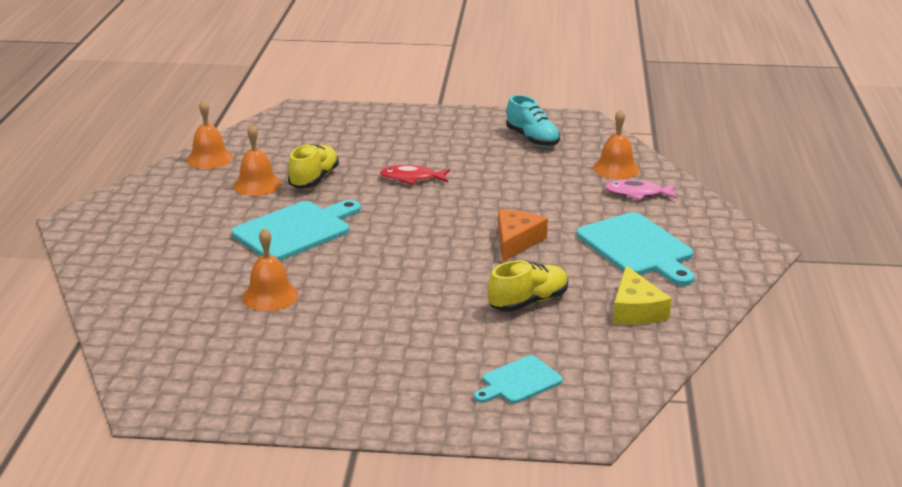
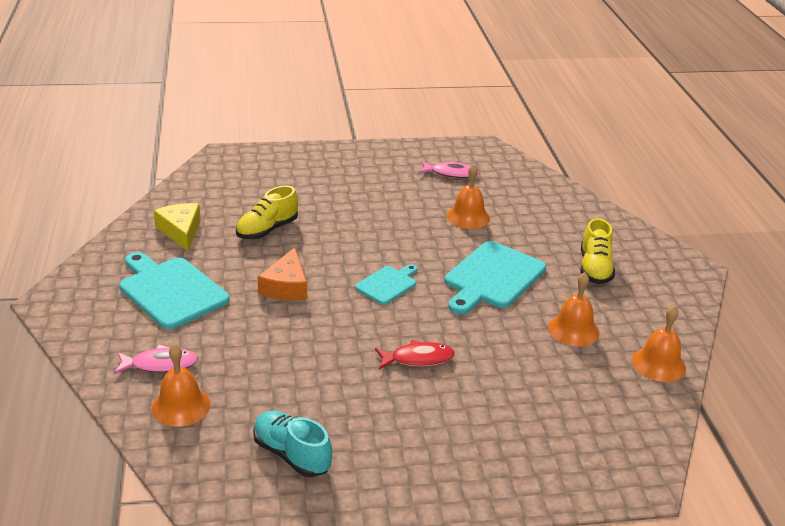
camera: 165 degrees right, 5 degrees up
yellow shoe [288,144,339,188] -> yellow shoe moved to [580,218,615,284]
turquoise cutting board [474,355,563,404] -> turquoise cutting board moved to [355,264,418,305]
none -> pink fish [419,161,479,178]

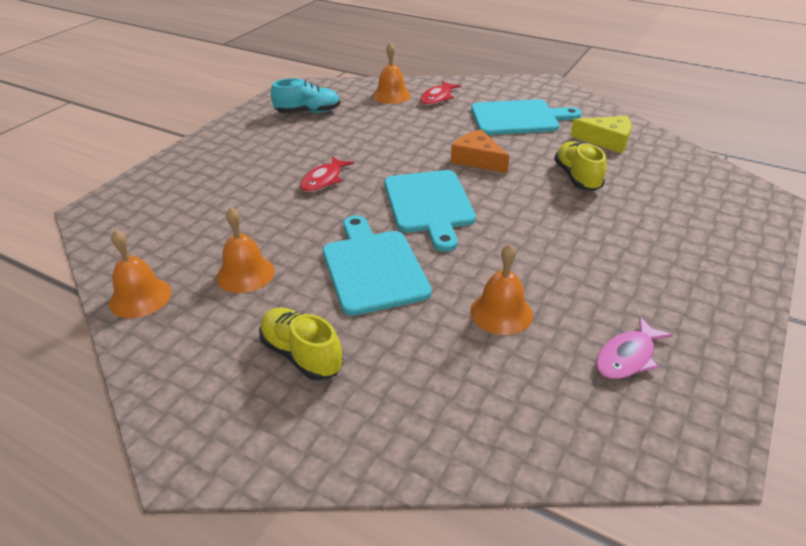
camera: 130 degrees right, 5 degrees up
pink fish [114,345,198,374] -> red fish [420,81,461,105]
turquoise cutting board [355,264,418,305] -> turquoise cutting board [385,170,476,252], size x1.78

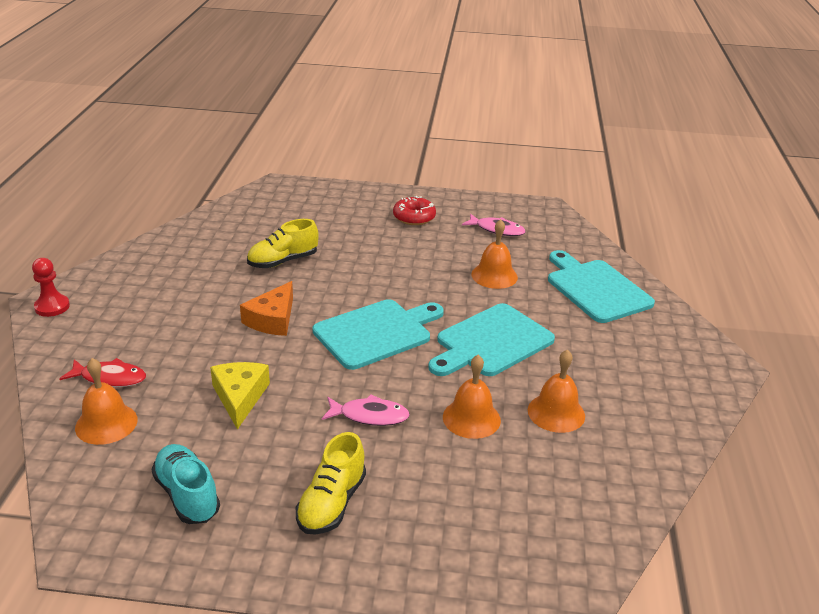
camera: 115 degrees left, 5 degrees down
orange bell [109,230,171,318] -> orange bell moved to [443,355,501,439]
yellow shoe [259,308,343,381] -> yellow shoe moved to [296,432,366,535]
red fish [300,156,354,192] -> pink fish [322,394,410,426]
turquoise cutting board [471,99,582,135] -> turquoise cutting board moved to [548,250,655,323]
yellow cheese [570,116,631,153] -> yellow cheese moved to [210,362,270,430]
none -> red pawn [32,258,70,317]
none -> red donut [393,196,436,225]

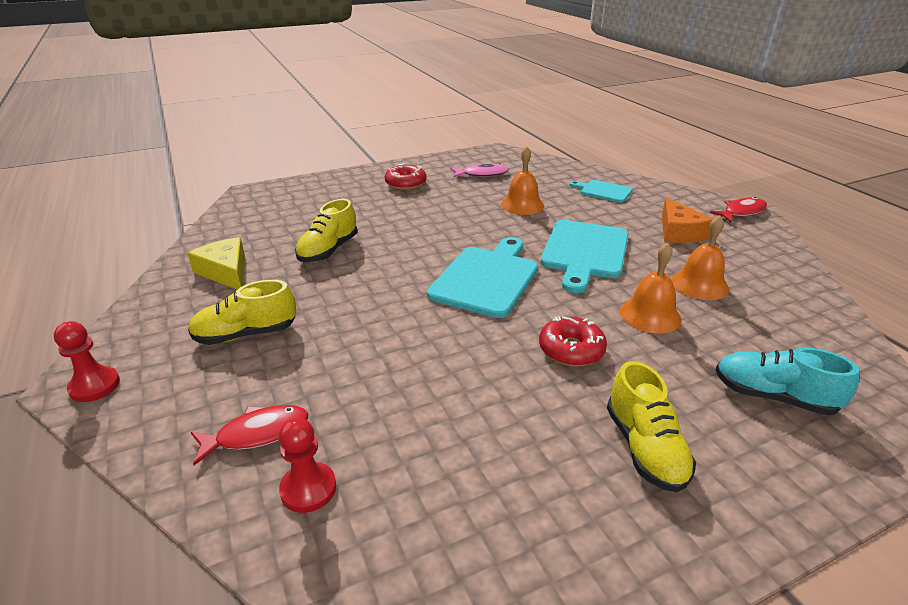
camera: 30 degrees left, 0 degrees up
orange bell [75,358,138,445] -> red pawn [278,417,336,513]
turquoise shoe [151,444,220,524] -> turquoise shoe moved to [716,347,859,415]
yellow cheese [210,362,270,430] -> yellow cheese moved to [187,237,245,290]
orange cheese [240,281,293,336] -> orange cheese moved to [662,197,713,243]
pink fish [322,394,410,426] -> red donut [539,316,607,366]
turquoise cutting board [548,250,655,323] -> turquoise cutting board [569,180,633,203], size x0.56
none -> yellow shoe [188,280,296,345]
none -> red fish [710,197,767,223]

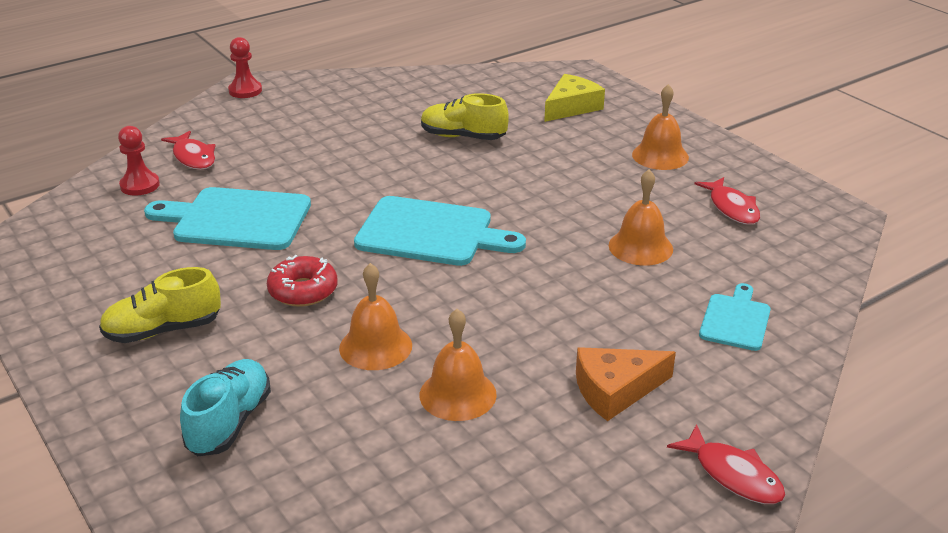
camera: 80 degrees right, 0 degrees up
yellow cheese [187,237,245,290] -> yellow cheese moved to [544,74,605,122]
yellow shoe [188,280,296,345] -> none
red donut [385,163,427,190] -> orange bell [632,84,689,170]
pink fish [450,163,509,178] -> red fish [694,177,760,225]
turquoise cutting board [541,220,629,293] -> turquoise cutting board moved to [144,187,311,250]

